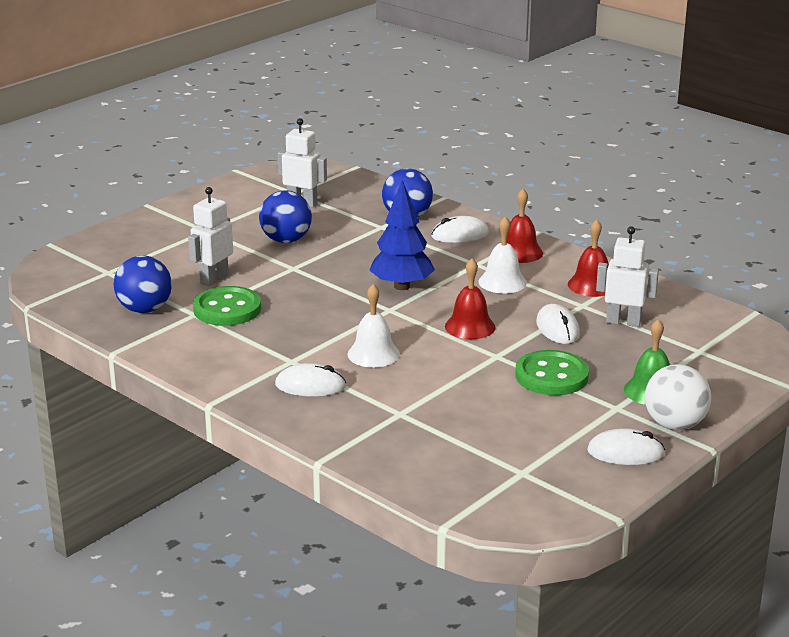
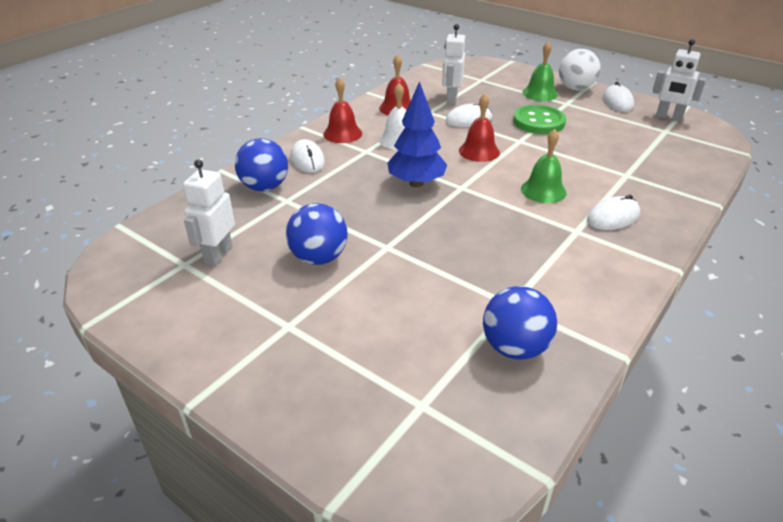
camera: 95 degrees left, 10 degrees up
white robot [188,187,233,287] -> white robot moved to [652,39,706,122]
green button [193,286,261,326] -> none
white mouse [275,363,347,396] -> white mouse turned 60 degrees clockwise [587,195,640,230]
white bell [347,284,400,368] -> green bell [521,129,567,203]

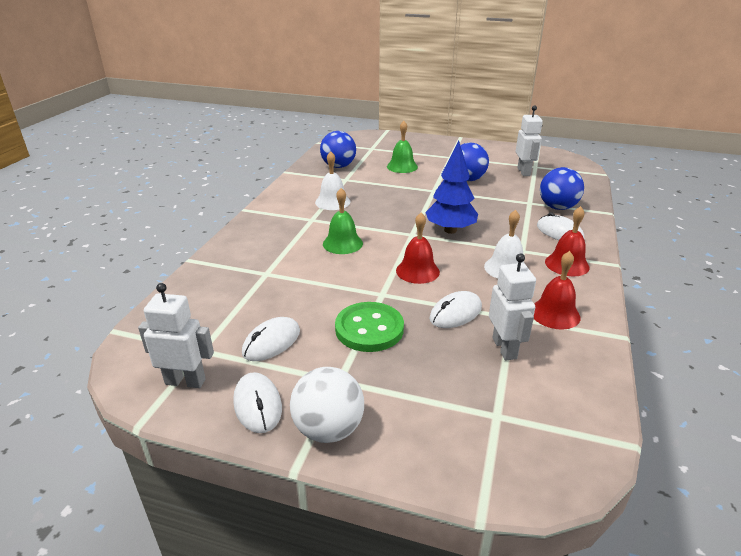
camera: 160 degrees right, 5 degrees down
green bell [523,41,558,101] -> green bell moved to [387,121,418,173]
white mouse [587,195,640,230] -> white mouse moved to [242,317,300,361]
none -> white bell [315,151,350,210]

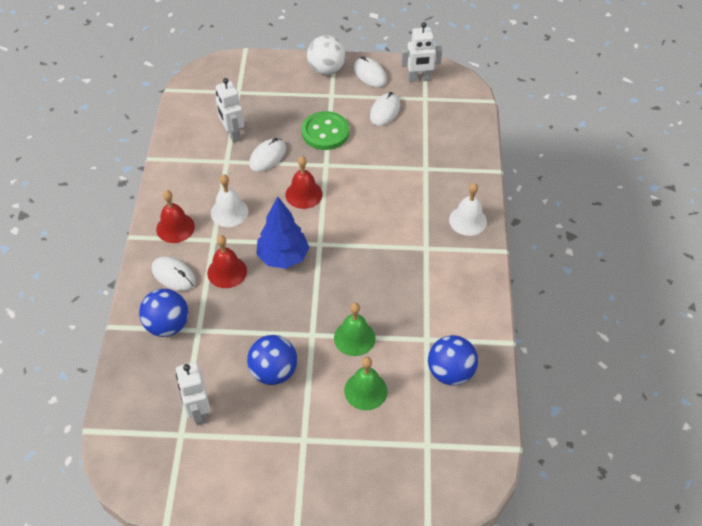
camera: 165 degrees right, 20 degrees up
white bell [315,151,350,210] -> white bell moved to [449,183,487,236]
green bell [323,188,363,254] -> green bell moved to [334,303,375,356]
red bell [534,251,580,330] -> red bell moved to [207,235,247,288]

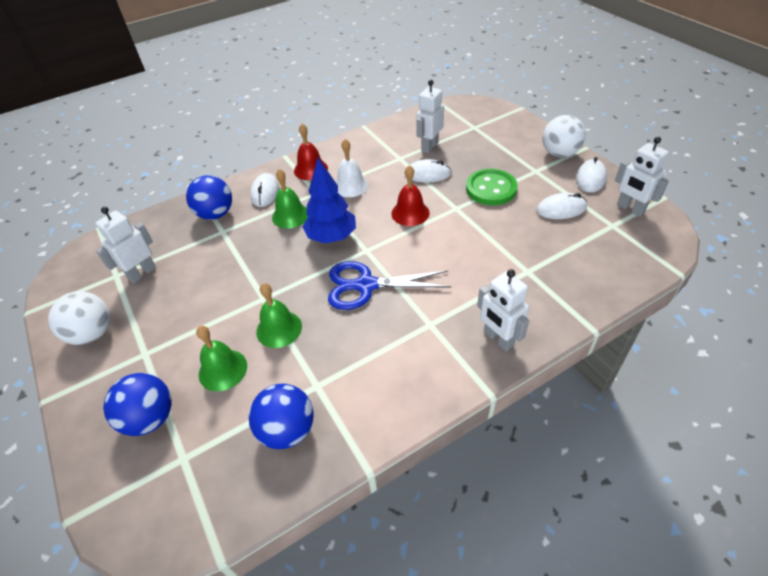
camera: 60 degrees right, 5 degrees down
red bell [207,235,247,288] -> green bell [272,169,308,229]
blue ball [247,335,297,385] -> blue ball moved to [103,373,172,436]
white bell [449,183,487,236] -> white robot [477,269,529,351]
none -> white ball [48,291,110,345]
none -> blue scissors [328,261,451,310]

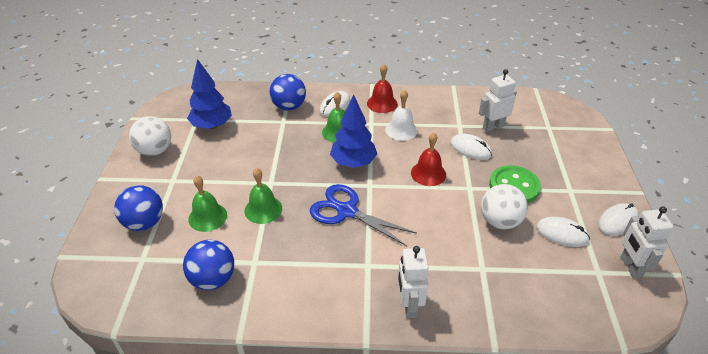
camera: 30 degrees right, 5 degrees down
white robot [95,207,156,283] -> blue tree [187,59,232,129]
white ball [542,115,586,158] -> white ball moved to [481,184,528,229]

